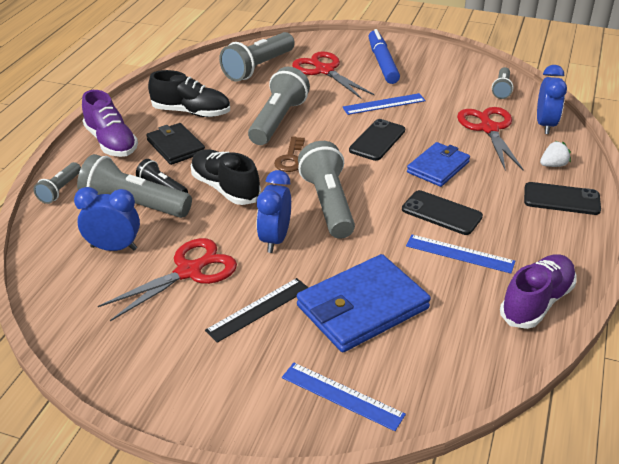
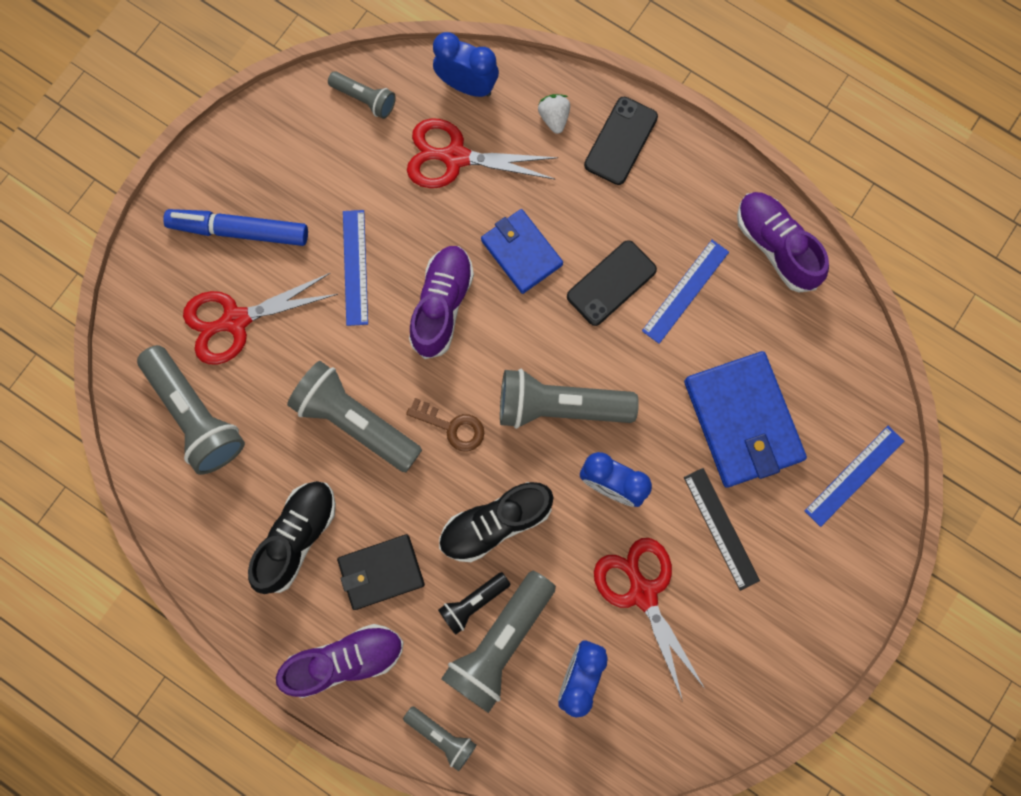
camera: 75 degrees left, 40 degrees up
black phone [349,119,405,161] -> purple shoe [409,246,474,359]

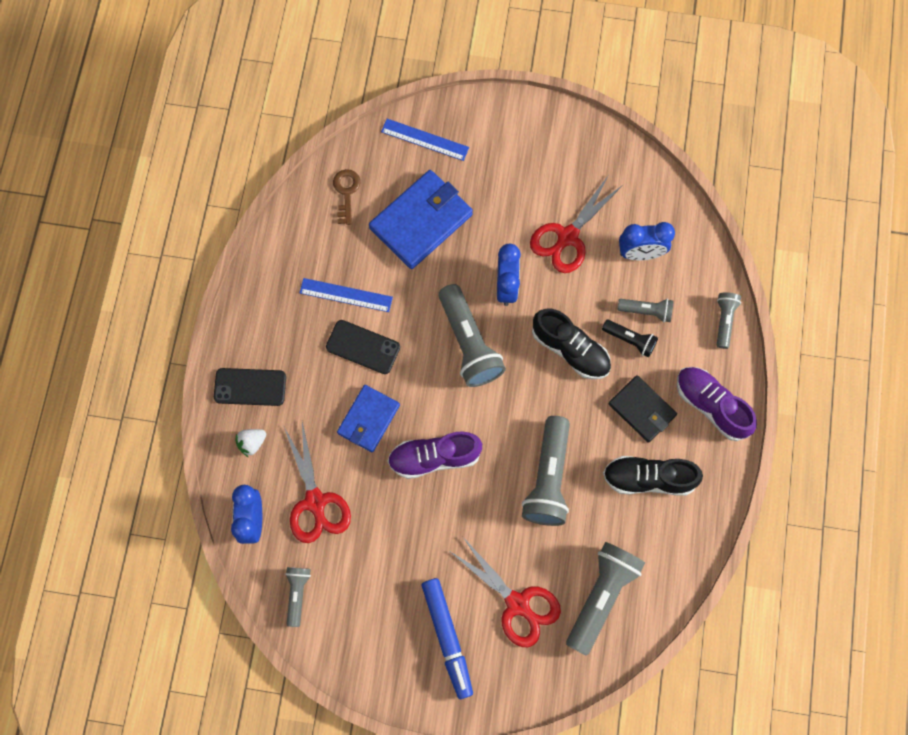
camera: 115 degrees left, 5 degrees down
blue ruler [343,210,368,326] -> none
brown key [406,398,484,451] -> brown key moved to [333,169,360,225]
grey flashlight [441,571,556,713] -> grey flashlight [617,299,674,322], size x0.53
black ruler [684,468,760,591] -> none
purple shoe [737,192,829,293] -> none

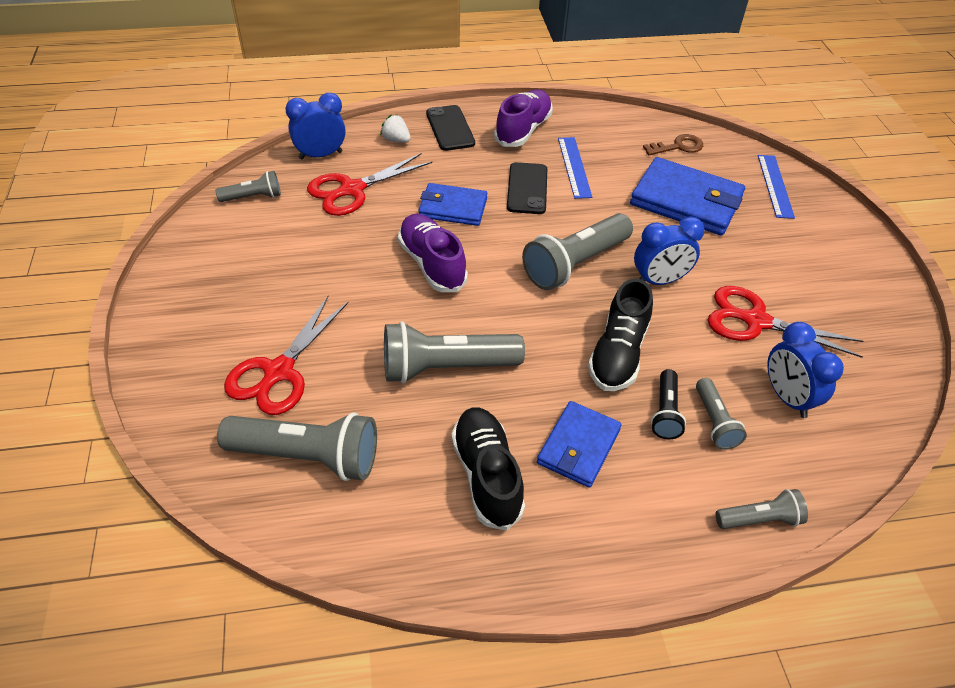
camera: 70 degrees right, 25 degrees down
blue marker [421,578,473,699] -> none
black wallet [608,375,677,443] -> blue wallet [537,401,622,488]
purple shoe [677,367,757,441] -> purple shoe moved to [494,90,553,147]

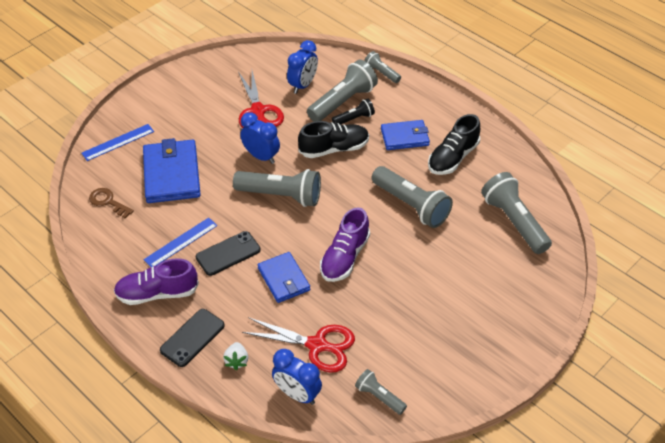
camera: 125 degrees left, 0 degrees up
red scissors [224,295,349,415] -> none
grey flashlight [696,378,747,450] -> grey flashlight [307,60,378,122], size x1.87

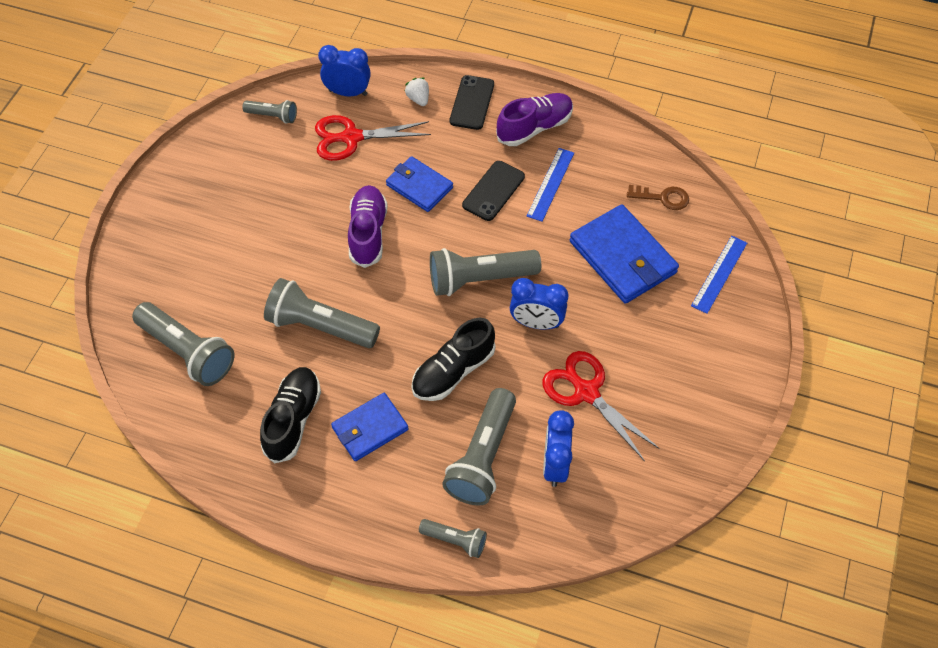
camera: 155 degrees right, 10 degrees up
black flashlight [332,99,375,124] -> none

